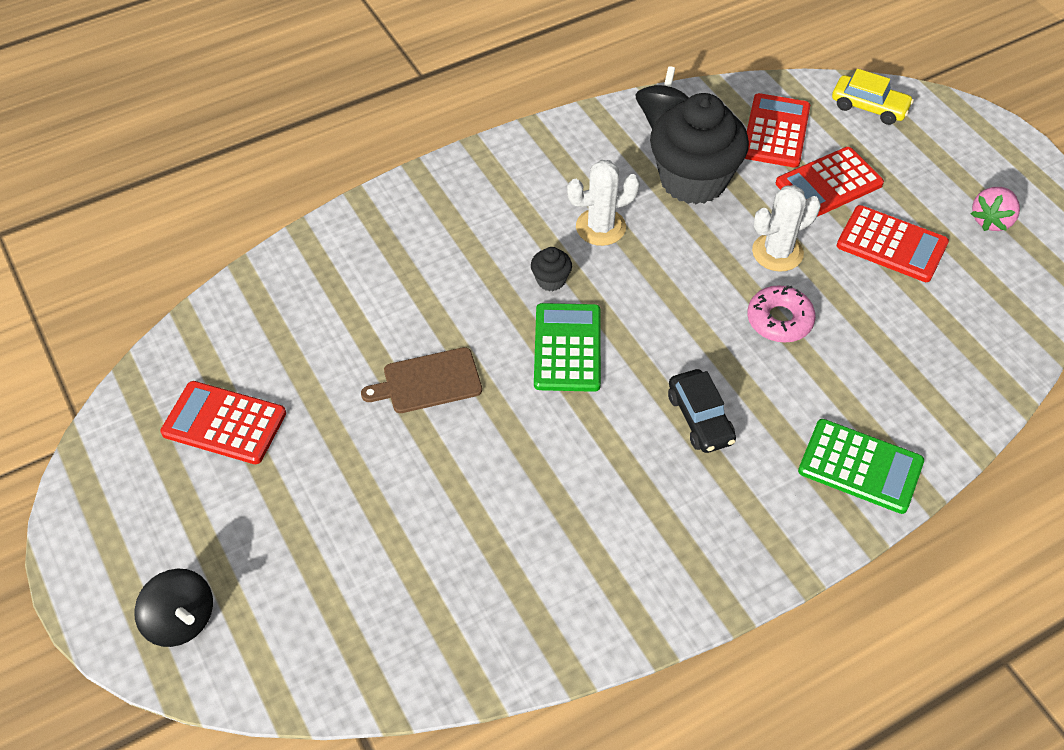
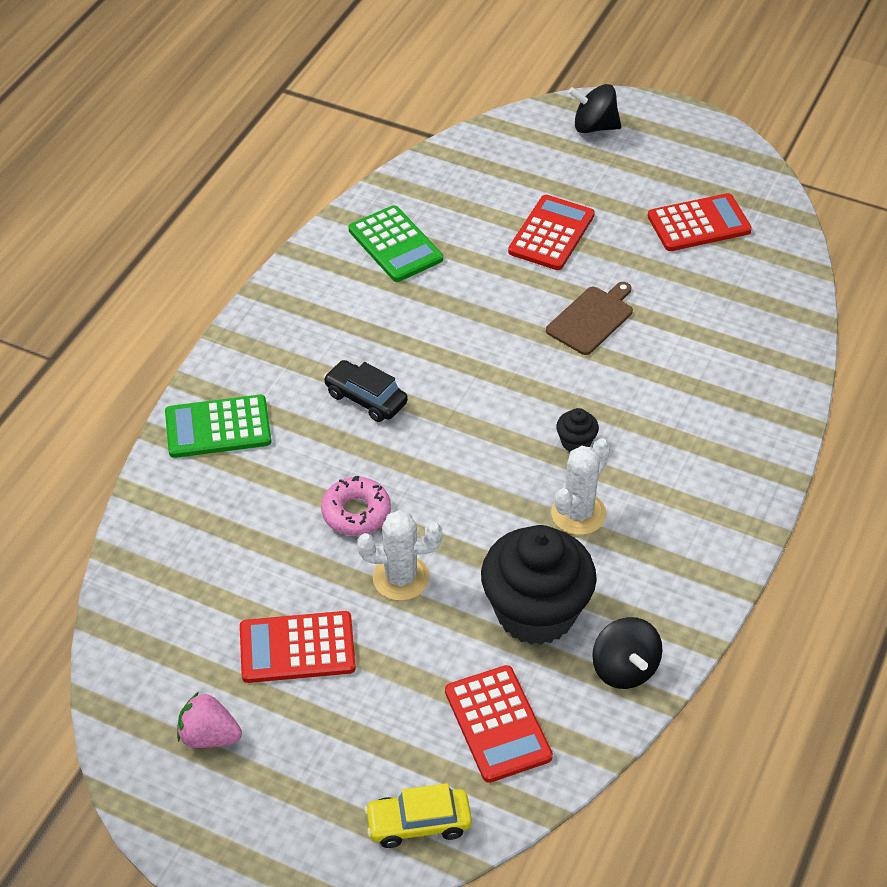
camera: 145 degrees right, 5 degrees down
green calculator [534,303,601,392] -> green calculator moved to [349,205,443,282]
white cactus [752,185,821,272] -> white cactus turned 60 degrees clockwise [357,510,442,601]
red calculator [776,147,884,217] -> red calculator moved to [508,195,595,270]
pink strawberry [971,187,1020,231] -> pink strawberry turned 75 degrees counterclockwise [177,692,242,748]

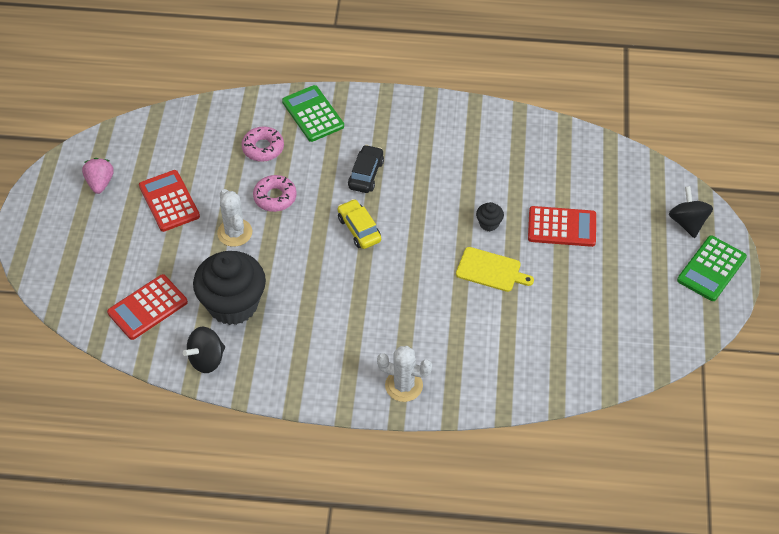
camera: 70 degrees right, 5 degrees up
green calculator [349,205,443,282] -> green calculator moved to [677,235,747,301]
yellow car [364,783,472,848] -> yellow car moved to [338,199,381,249]
brown cutting board [546,282,633,355] -> yellow cutting board [456,247,534,292]
white cactus [551,438,610,535] -> white cactus moved to [377,346,432,402]
black cupcake [556,408,599,452] -> black cupcake moved to [476,202,504,231]
red calculator [648,193,752,251] -> none
none -> pink donut [242,127,284,162]

